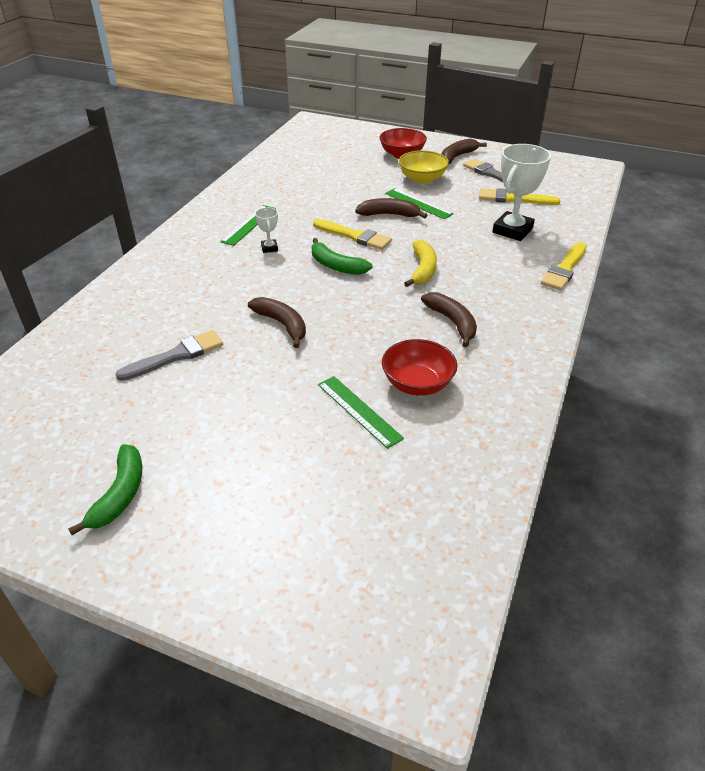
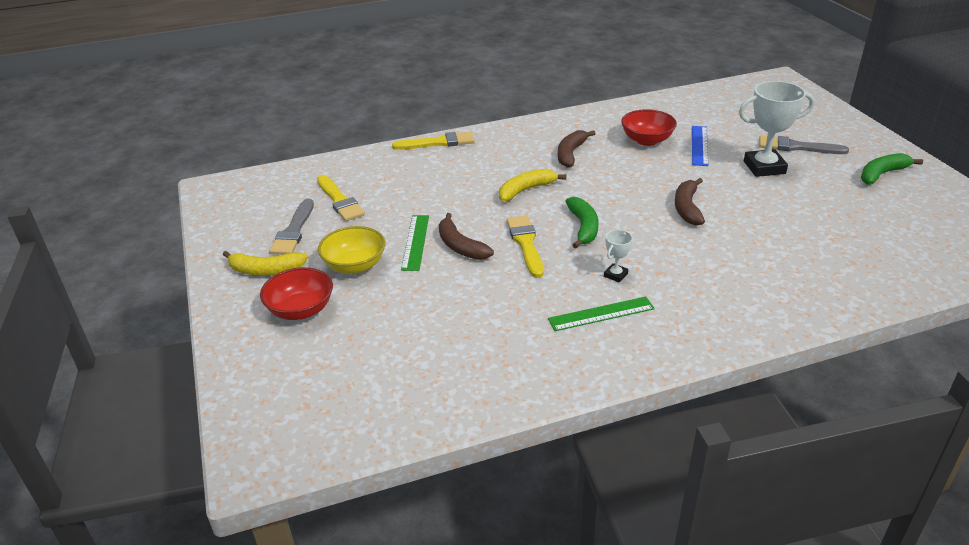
camera: 130 degrees left, 5 degrees down
grey brush [116,330,223,381] -> grey brush moved to [759,136,849,154]
green ruler [318,376,404,449] -> blue ruler [692,126,708,166]
brown banana [441,139,487,164] -> yellow banana [223,251,308,275]
white trophy [493,144,551,241] -> white trophy moved to [739,81,814,177]

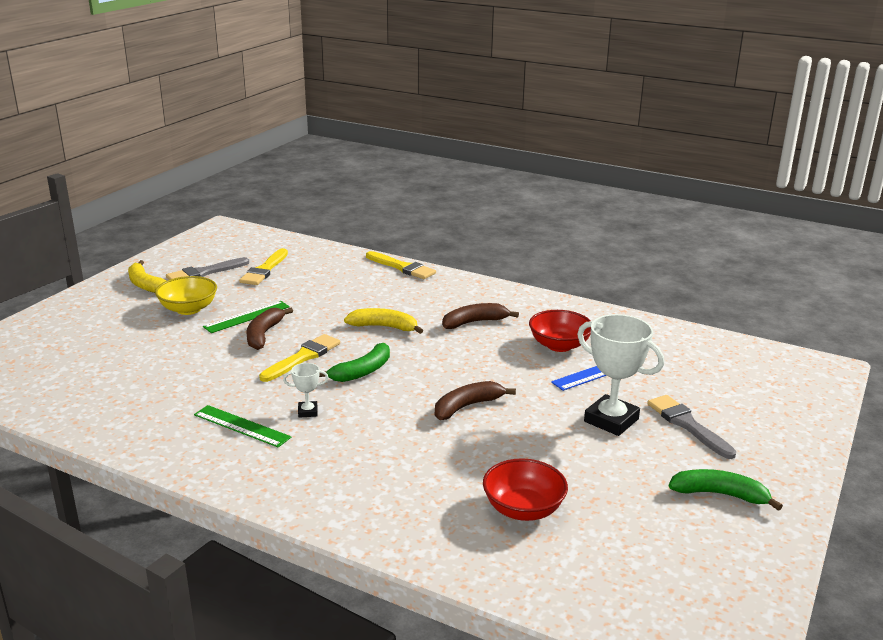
camera: 45 degrees right, 10 degrees down
red bowl [260,267,333,320] -> red bowl moved to [483,458,568,521]

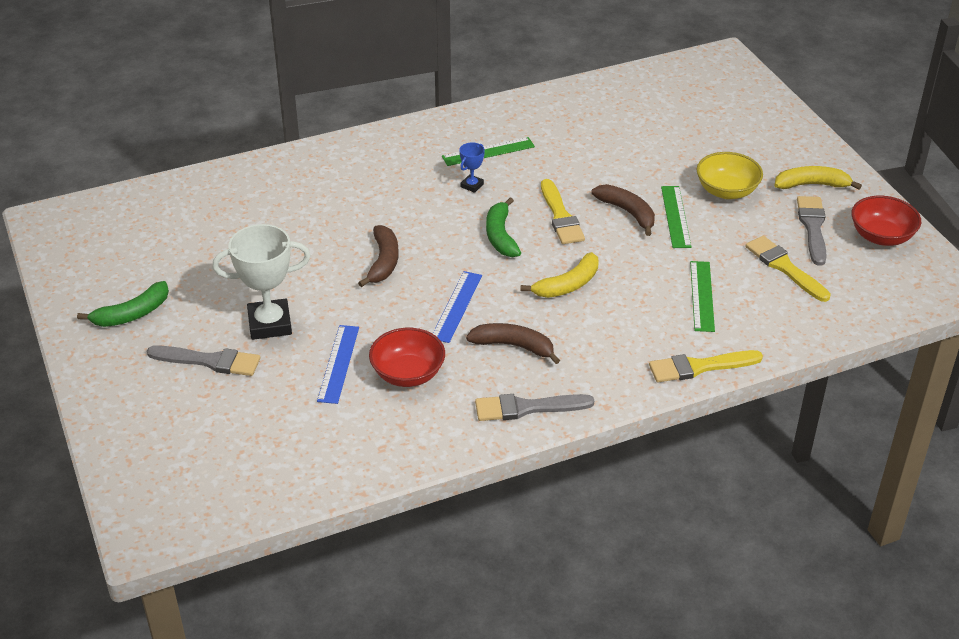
camera: 130 degrees right, 15 degrees up
white trophy [283,363,329,418] -> blue trophy [459,142,485,193]
brown banana [442,303,519,329] -> brown banana turned 90 degrees counterclockwise [466,323,560,364]
red bowl [483,458,568,521] -> red bowl moved to [851,196,921,246]
none -> blue ruler [432,271,482,343]
none -> grey brush [475,394,594,421]
none -> green ruler [690,261,715,332]

